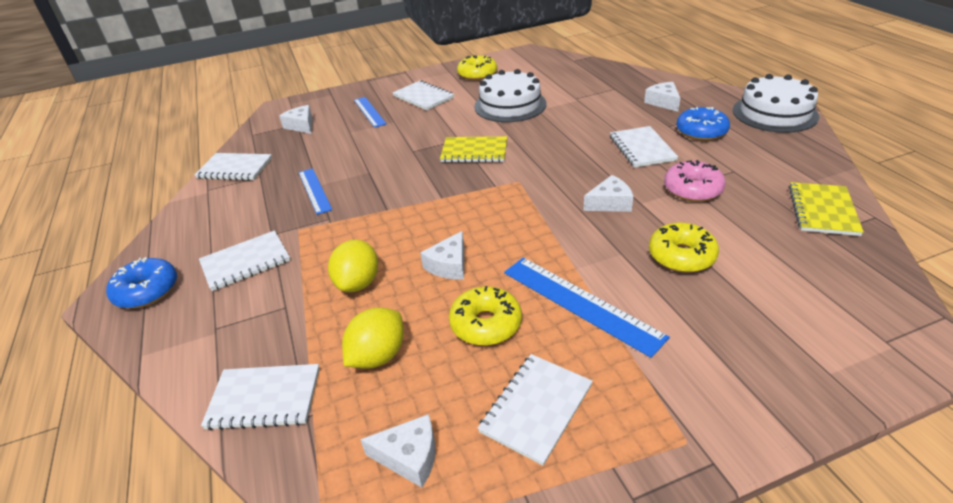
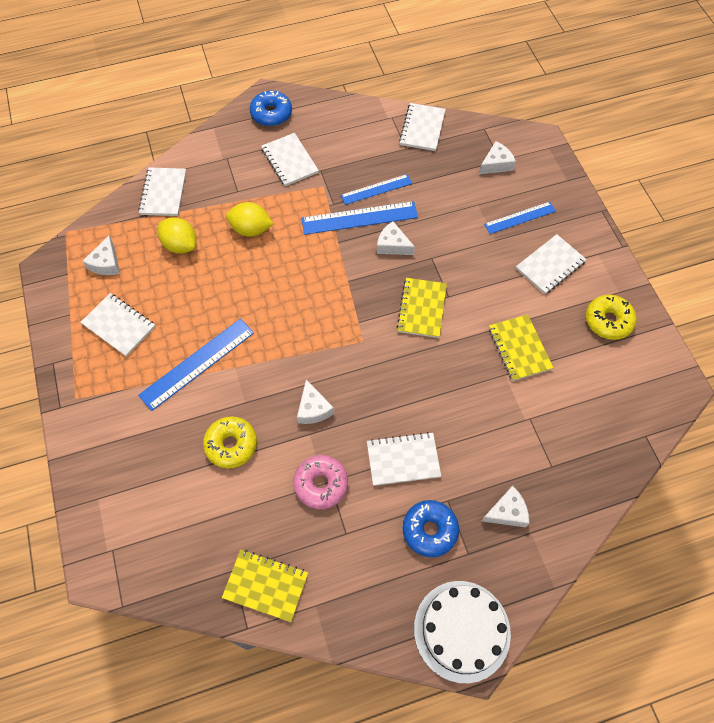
camera: 90 degrees right, 25 degrees up
white cheese [420,231,464,279] -> white cheese moved to [377,221,415,255]
yellow donut [449,286,522,346] -> none
white cake [474,69,546,122] -> yellow notebook [489,314,553,381]
none -> blue ruler [301,201,418,235]

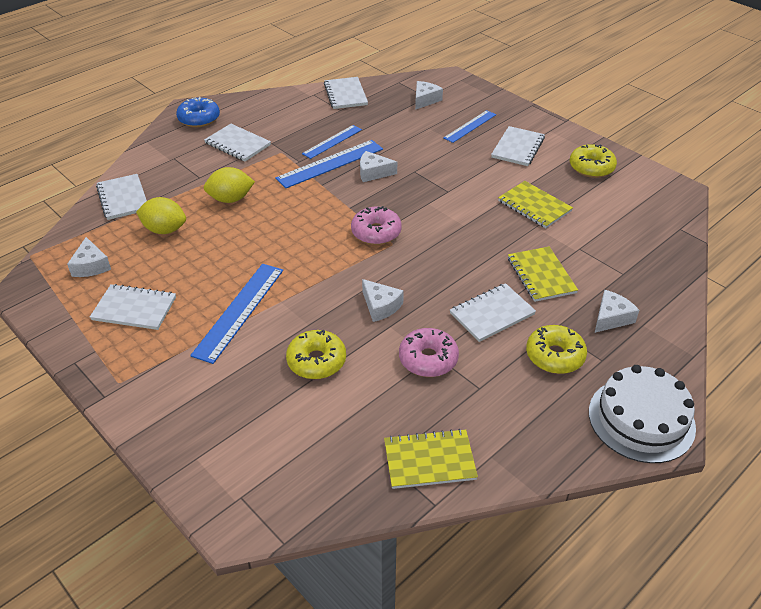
camera: 25 degrees left, 20 degrees down
yellow notebook [396,278,447,338] -> yellow notebook moved to [508,247,578,302]
blue donut [403,500,459,557] -> yellow donut [526,325,587,374]
none -> pink donut [351,206,402,245]

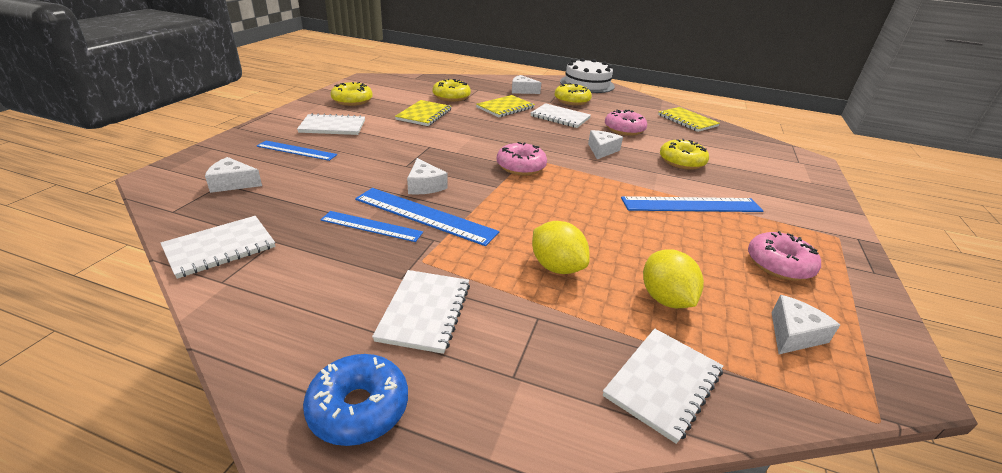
camera: 120 degrees left, 10 degrees down
white notebook [90,284,176,330] -> pink donut [748,231,821,281]
none -> yellow donut [433,79,471,102]

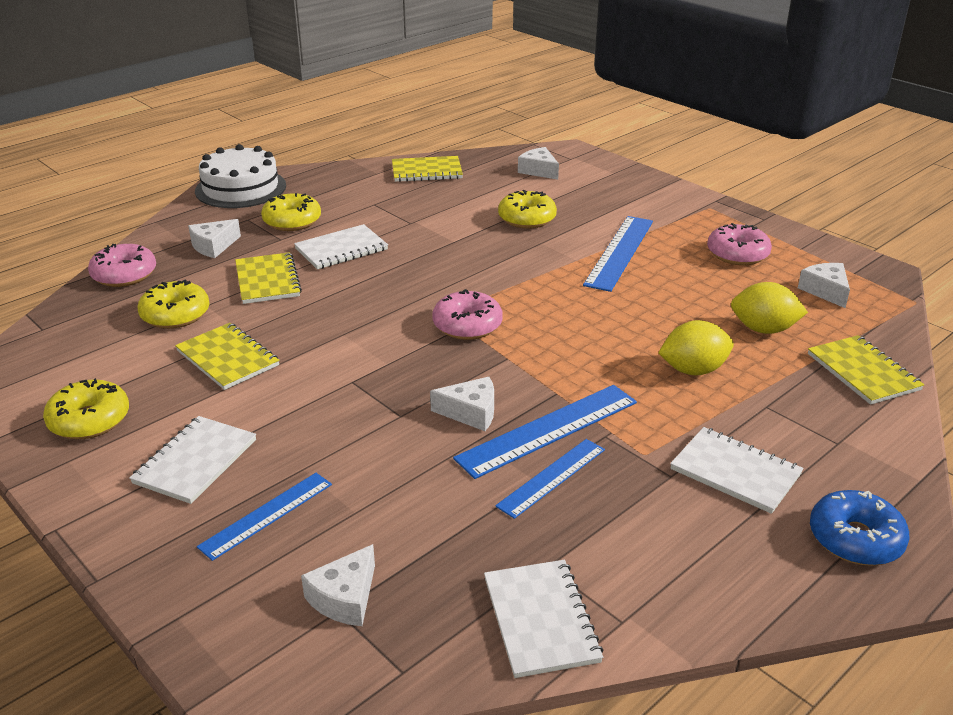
camera: 60 degrees left, 0 degrees up
white cheese [588,130,623,159] -> white cheese moved to [518,147,559,180]
white notebook [603,328,723,444] -> yellow notebook [808,335,925,405]
pink donut [605,110,647,136] -> pink donut moved to [88,244,156,287]

